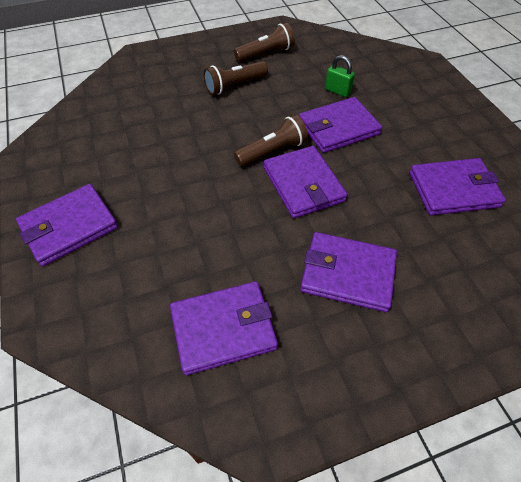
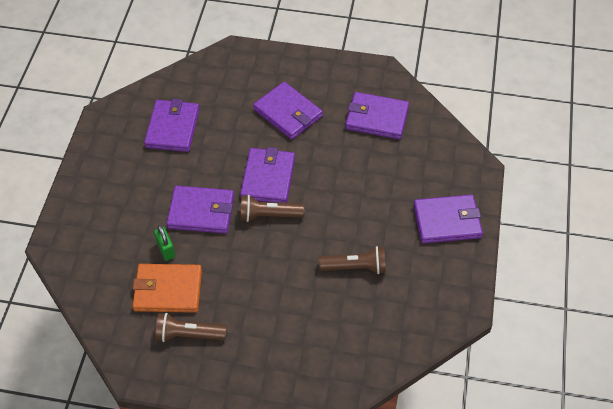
camera: 150 degrees left, 0 degrees up
brown flashlight [203,61,268,95] -> brown flashlight moved to [319,246,386,274]
purple wallet [409,158,506,215] -> purple wallet turned 75 degrees clockwise [144,99,200,152]
none -> orange wallet [132,264,202,313]

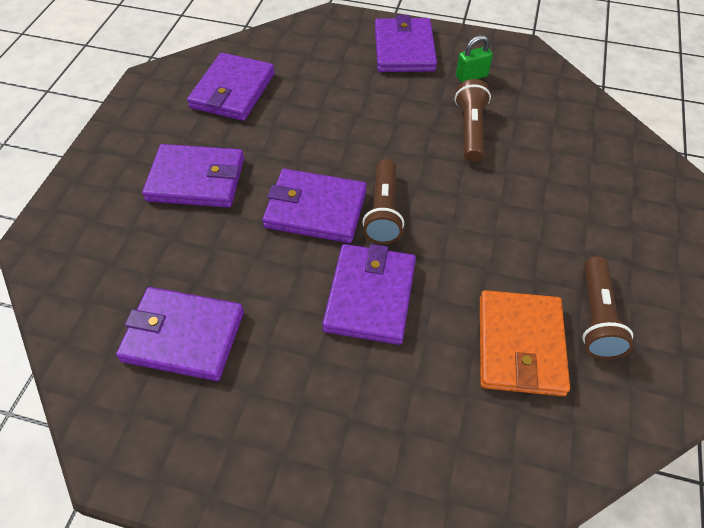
camera: 85 degrees left, 0 degrees up
green padlock [154,225,175,261] -> green padlock moved to [456,35,493,83]
purple wallet [253,82,323,140] -> purple wallet turned 45 degrees clockwise [142,144,244,207]

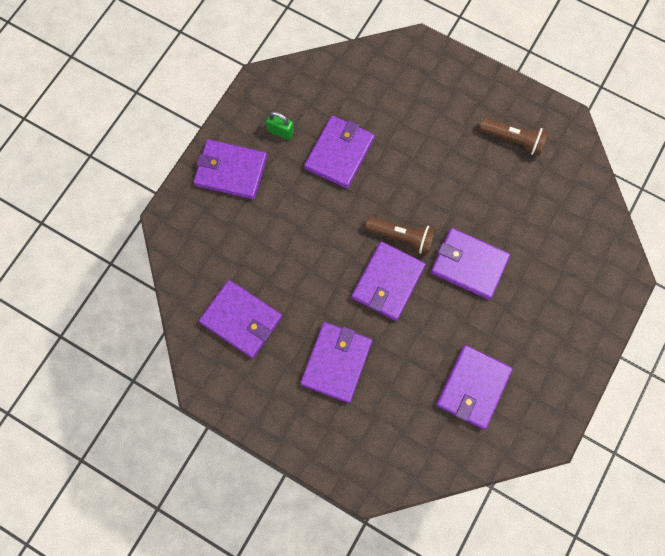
camera: 75 degrees left, 20 degrees up
brown flashlight [455,79,491,162] -> purple wallet [304,115,375,189]
green padlock [456,35,493,83] -> green padlock turned 60 degrees counterclockwise [266,111,294,140]
orange wallet [480,290,570,396] -> none

